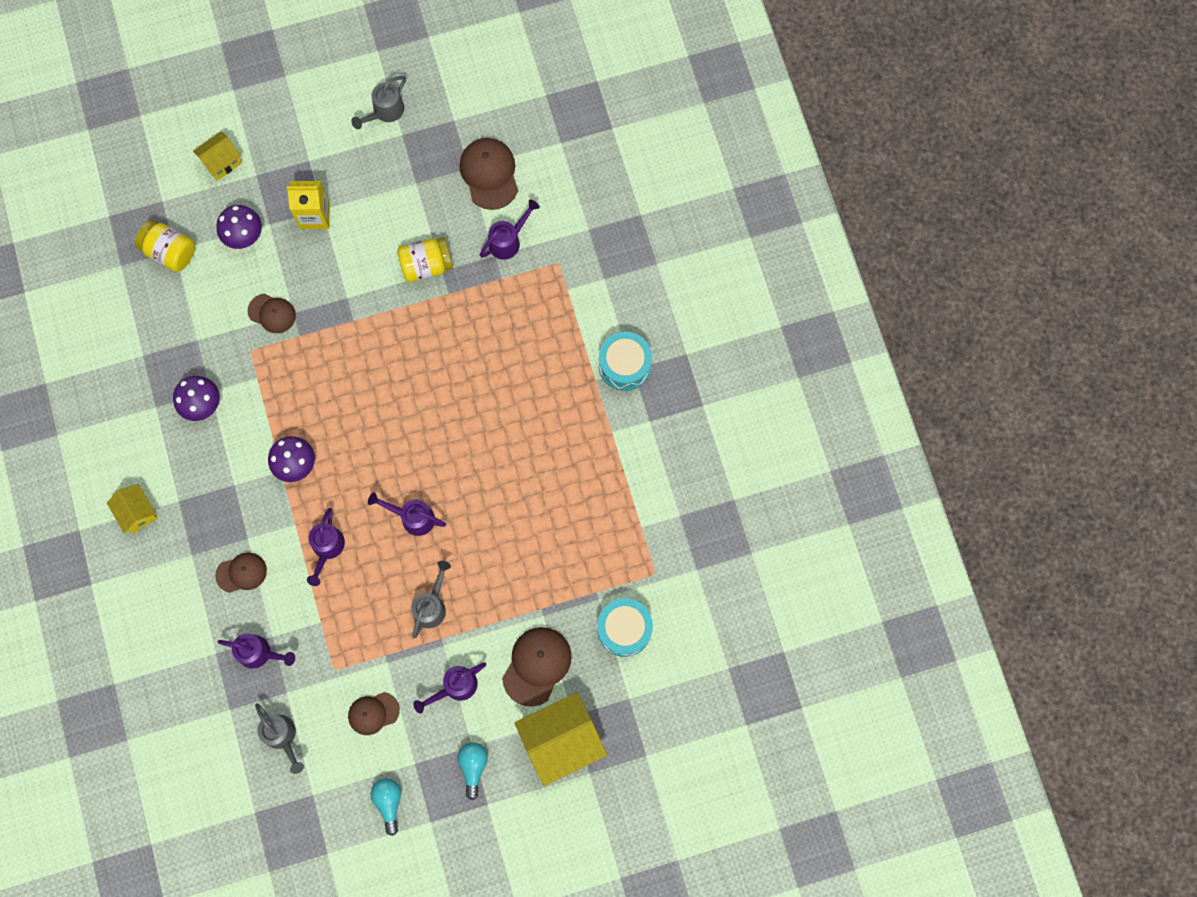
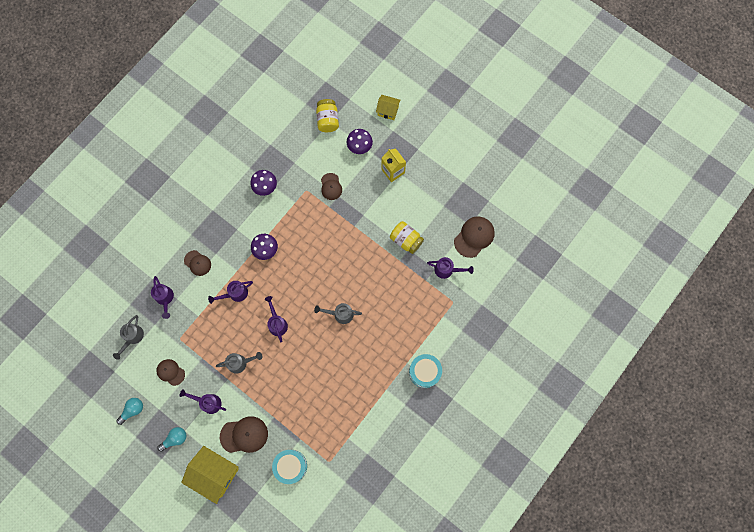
camera: 55 degrees right, 0 degrees up
yellow house [107,484,158,533] -> none
grey watering can [351,76,406,129] -> grey watering can moved to [314,303,362,324]

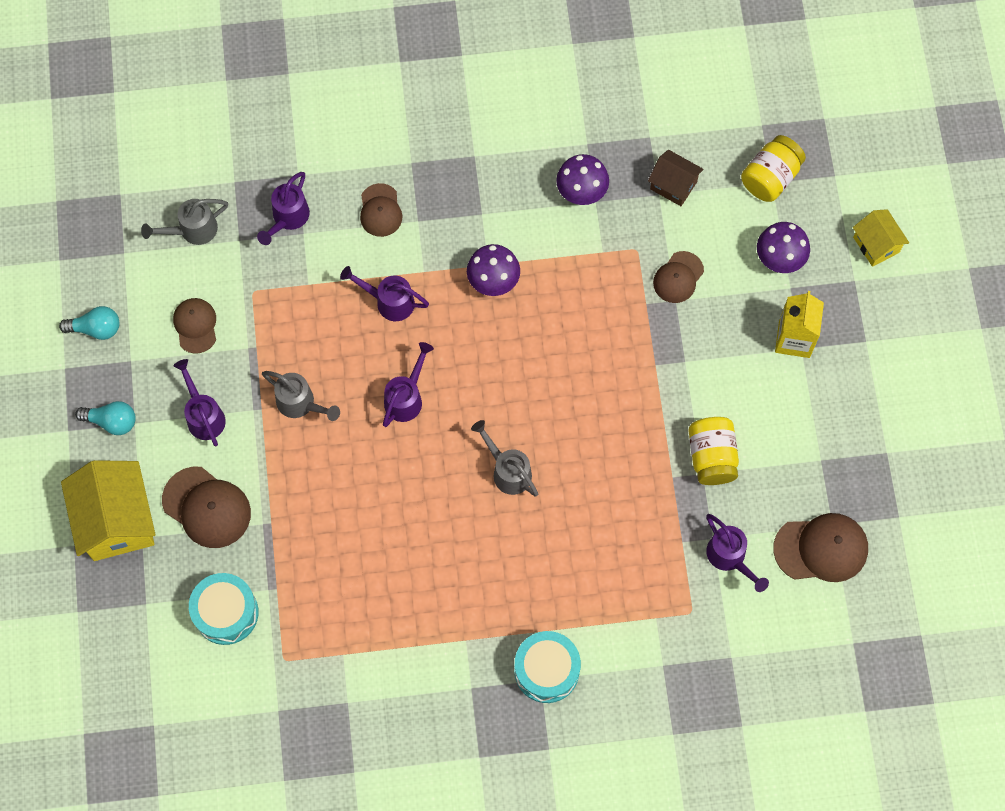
camera: 45 degrees right, 5 degrees down
none -> brown house [648,150,704,206]

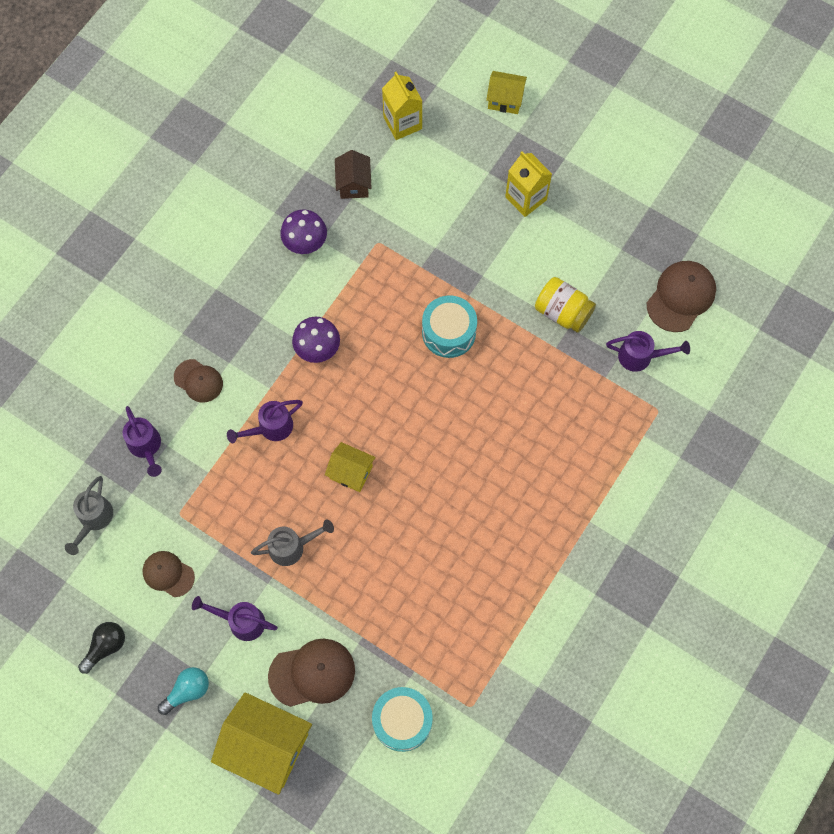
camera: 50 degrees left, 0 degrees up
turquoise light bulb [59,306,119,340] -> black light bulb [78,622,125,674]
purple watering can [383,342,434,427] -> yellow house [325,442,376,492]
grey watering can [471,420,538,497] -> none
turquoise drum [514,631,581,703] -> turquoise drum moved to [422,295,477,358]
brown house [648,150,704,206] -> brown house turned 75 degrees counterclockwise [335,150,372,199]
brown cap [653,251,704,303] -> none
yellow jar [741,135,806,202] -> yellow carton [382,72,422,140]
purple mushroom [757,222,810,273] -> none

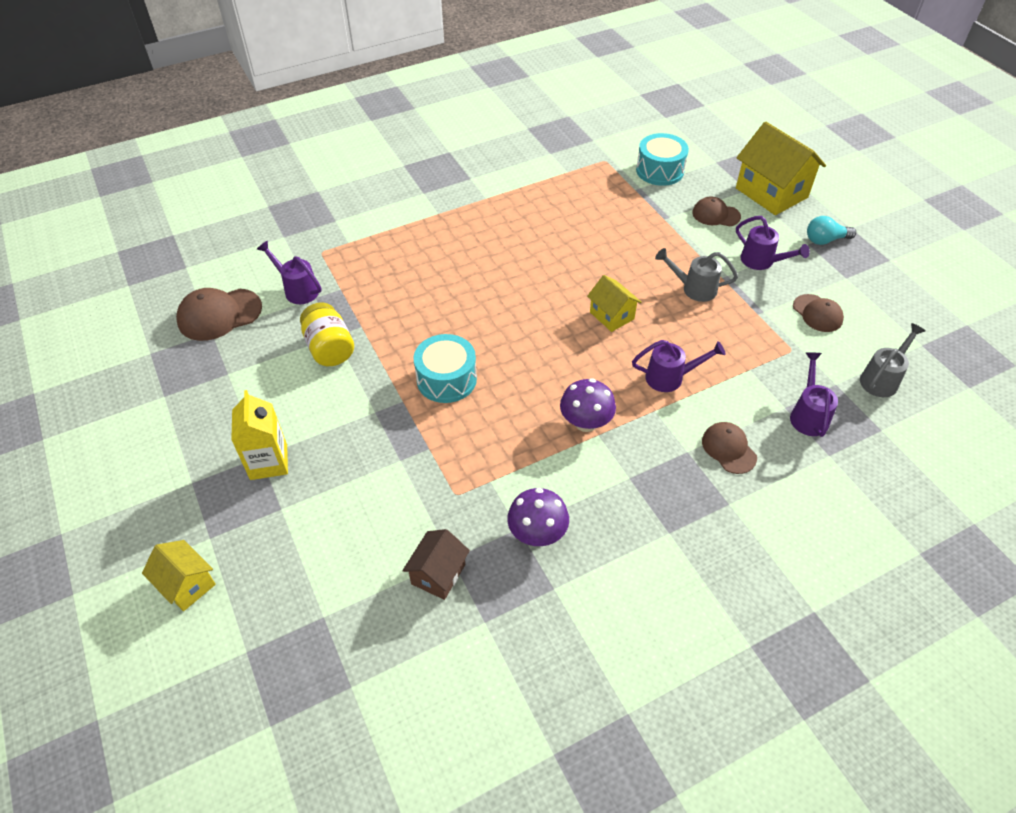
camera: 150 degrees left, 20 degrees down
black light bulb [78,622,125,674] -> none
brown cap [268,639,355,707] -> brown cap [692,196,741,226], size x0.64
yellow carton [382,72,422,140] -> none

